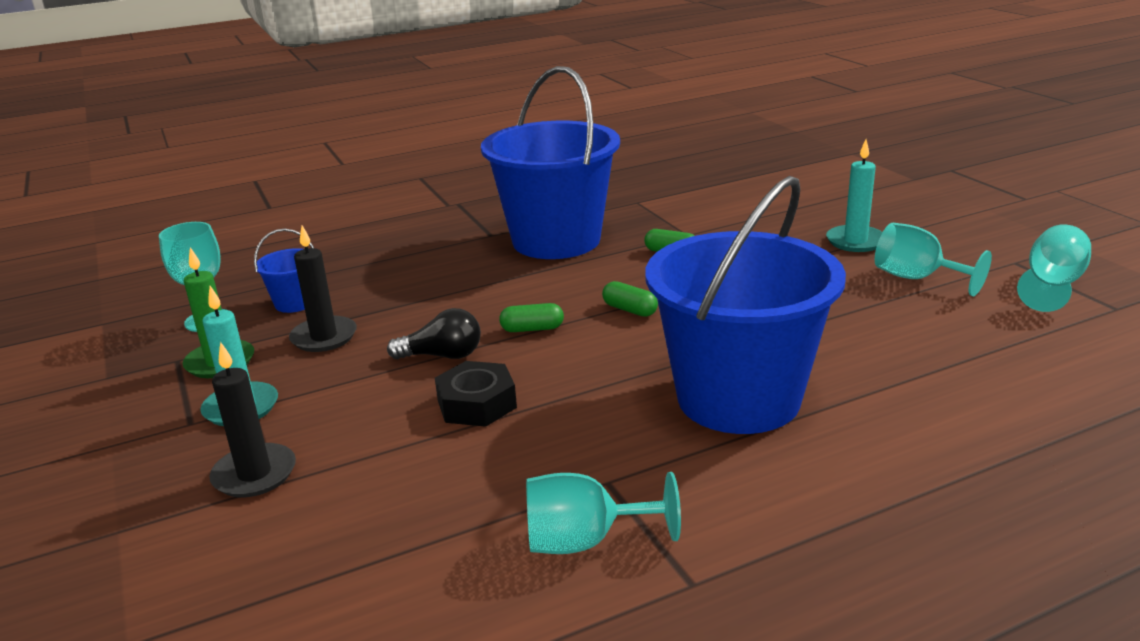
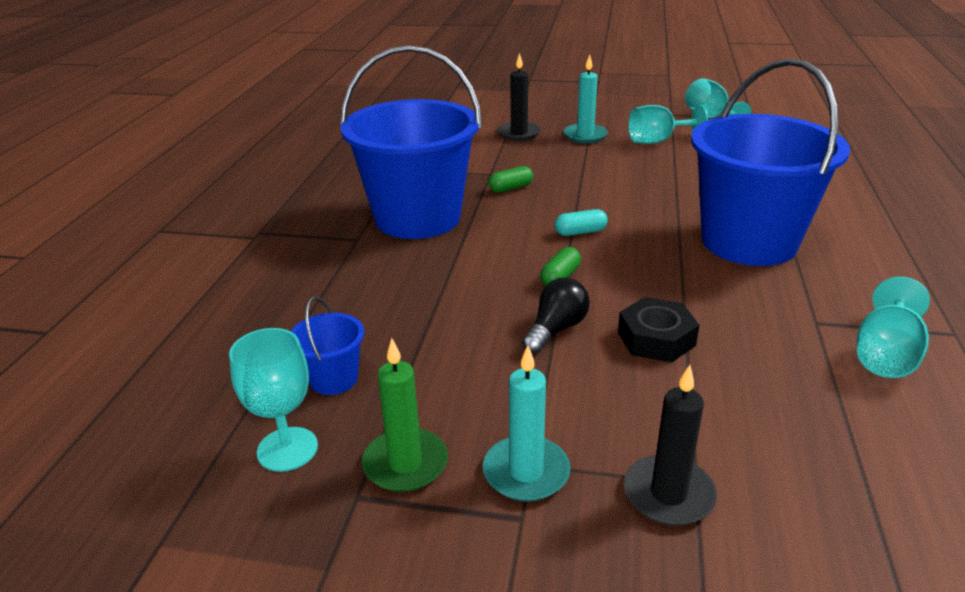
camera: 55 degrees left, 5 degrees up
black candle [289,226,357,352] -> black candle moved to [497,53,541,141]
green capsule [602,281,658,317] -> turquoise capsule [555,209,608,236]

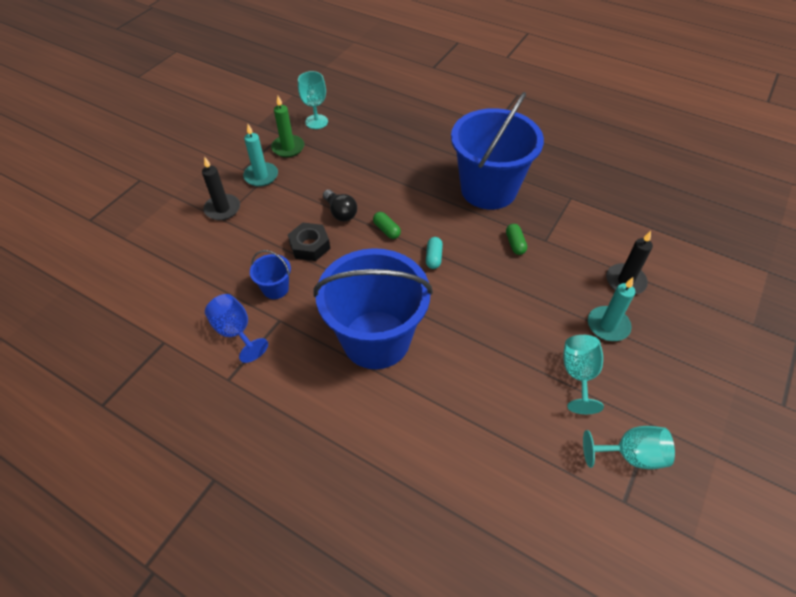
camera: 110 degrees right, 20 degrees up
blue bucket [291,297,364,395] -> blue bucket moved to [250,250,291,299]
turquoise goblet [857,277,930,378] -> blue goblet [205,294,268,363]

